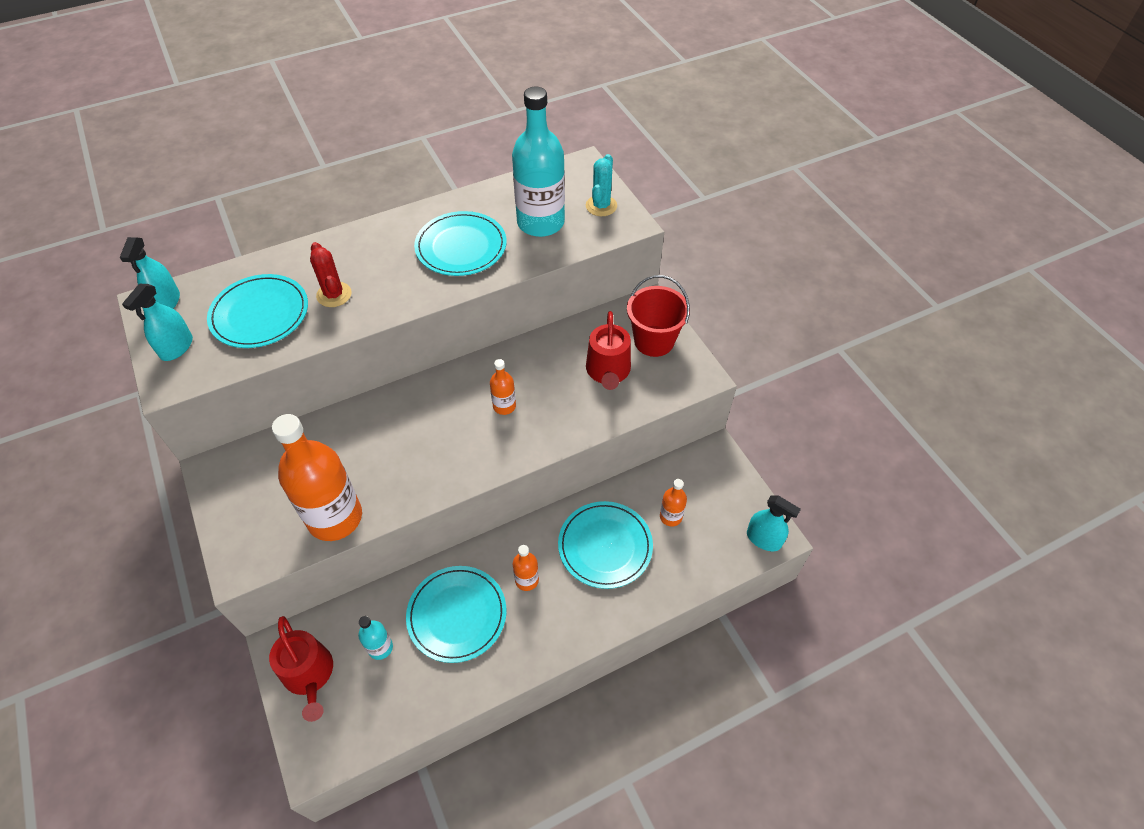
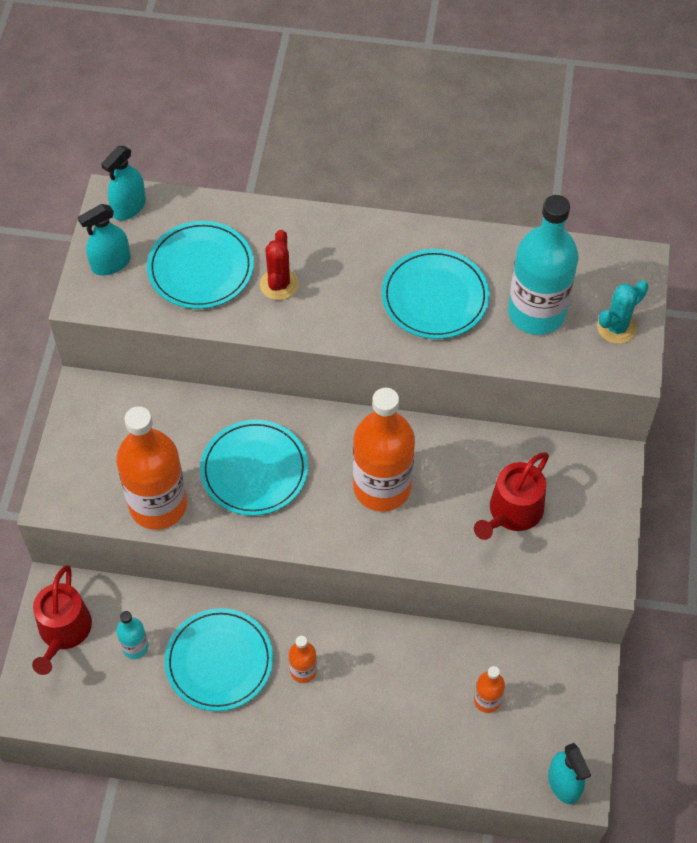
camera: 35 degrees right, 5 degrees up
orange bottle [490,359,516,415] -> orange bottle [353,388,415,511], size x2.17
turquoise plate [558,501,653,589] -> turquoise plate moved to [200,420,308,516]
red bucket [627,275,690,357] -> none

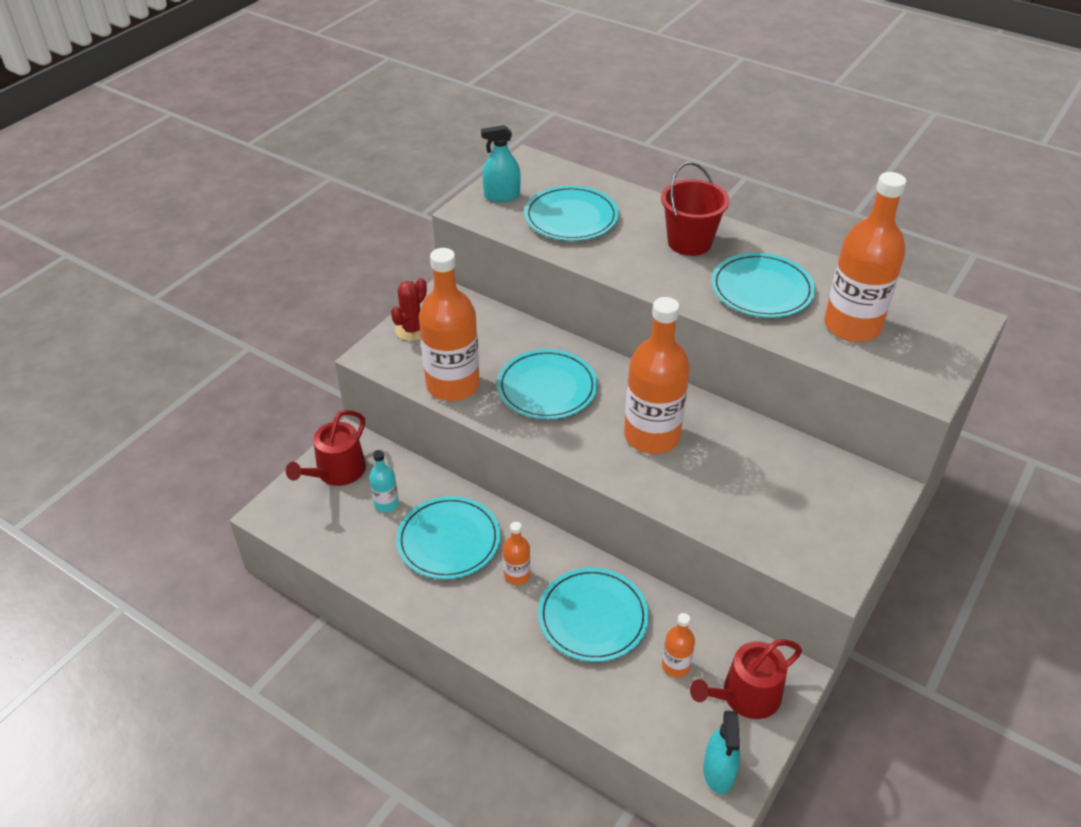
camera: 25 degrees right, 15 degrees down
turquoise spray bottle [101,146,146,220] -> none
red cactus [260,230,299,300] -> red cactus moved to [391,278,427,341]
red watering can [474,452,549,540] -> red watering can moved to [690,639,802,719]
turquoise bottle [508,195,578,335] -> orange bottle [824,172,906,342]
turquoise cactus [597,280,648,344] -> none
none -> turquoise plate [538,568,649,662]
none -> red bucket [661,162,730,256]

